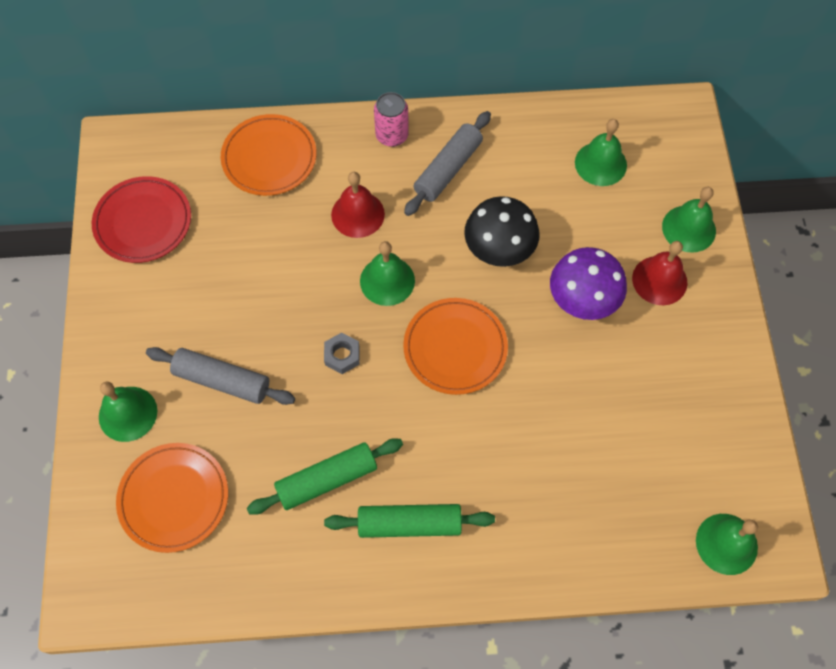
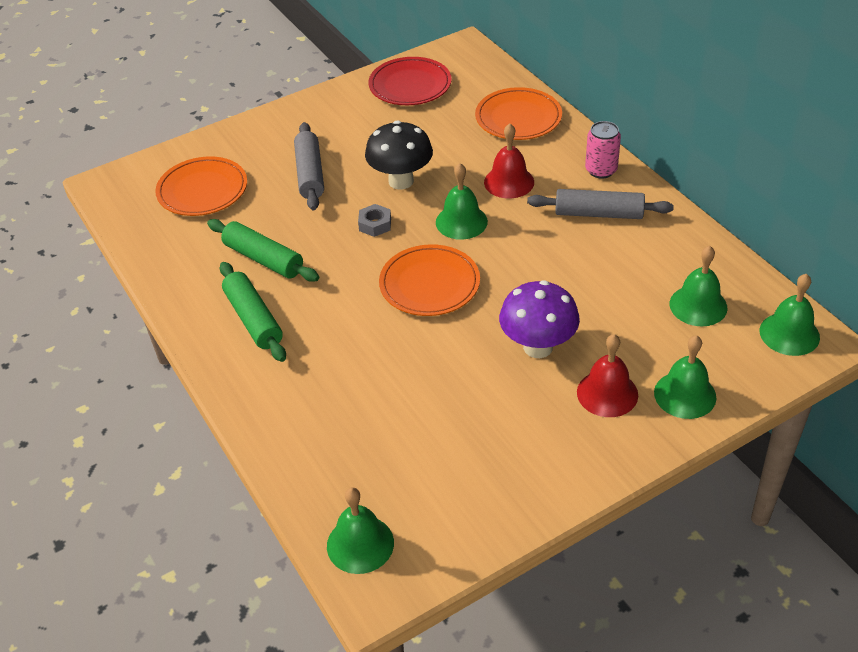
camera: 65 degrees right, 20 degrees down
green bell [99,382,157,442] -> green bell moved to [760,274,820,356]
black mushroom [464,196,539,267] -> black mushroom moved to [365,120,433,190]

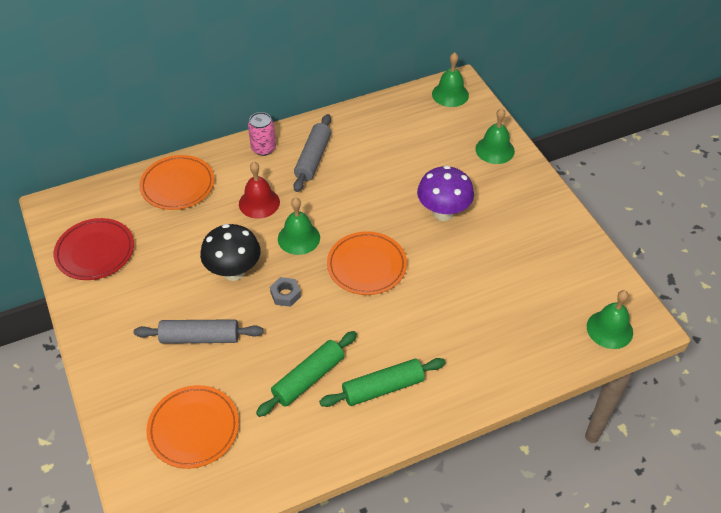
camera: 85 degrees left, 5 degrees up
red bell [577,334,638,417] -> none
green bell [670,246,727,326] -> none

